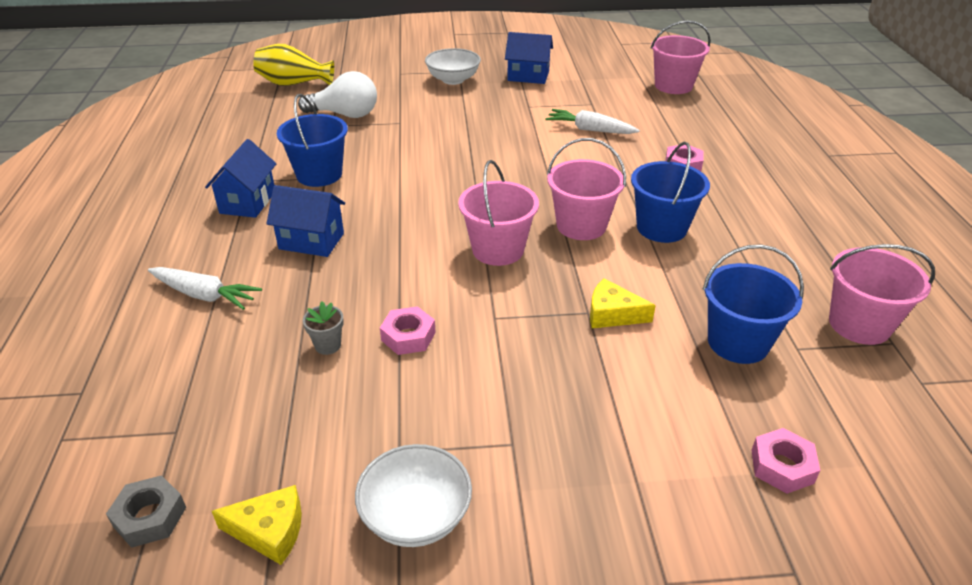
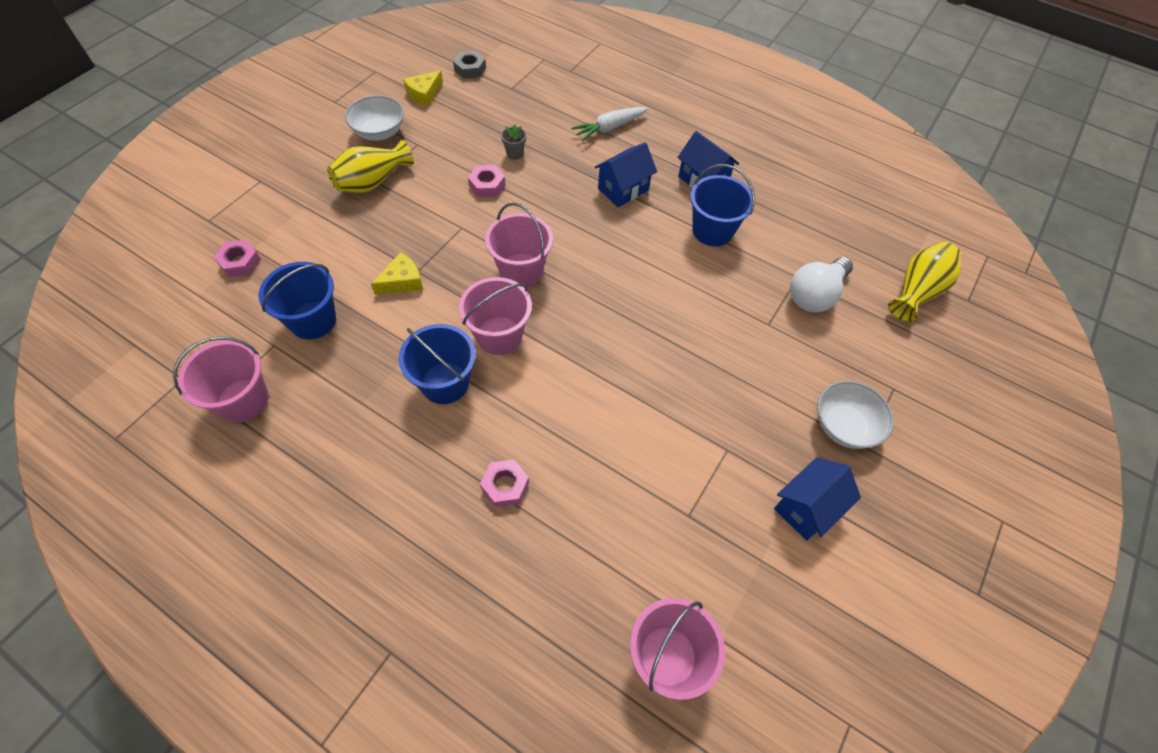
camera: 125 degrees right, 20 degrees up
white carrot [545,109,640,134] -> none
none -> yellow vase [327,140,414,193]

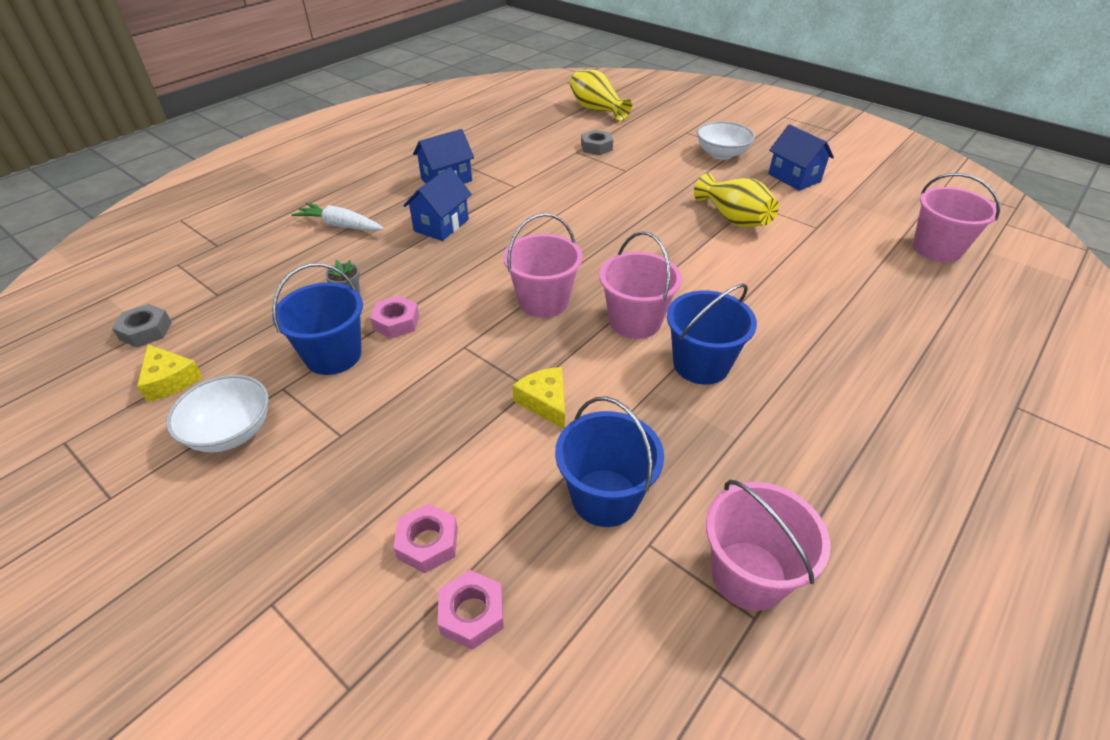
camera: 80 degrees left, 15 degrees down
yellow vase [327,140,414,193] -> yellow vase moved to [694,173,779,228]
pink nut [480,459,529,507] -> pink nut moved to [393,503,458,573]
white carrot [571,107,648,142] -> white carrot turned 135 degrees clockwise [292,202,384,231]
blue house [595,142,657,207] -> blue house turned 60 degrees clockwise [403,167,472,241]
blue bucket [690,164,755,246] -> blue bucket moved to [272,263,363,375]
white light bulb [790,257,853,313] -> grey nut [581,130,613,155]

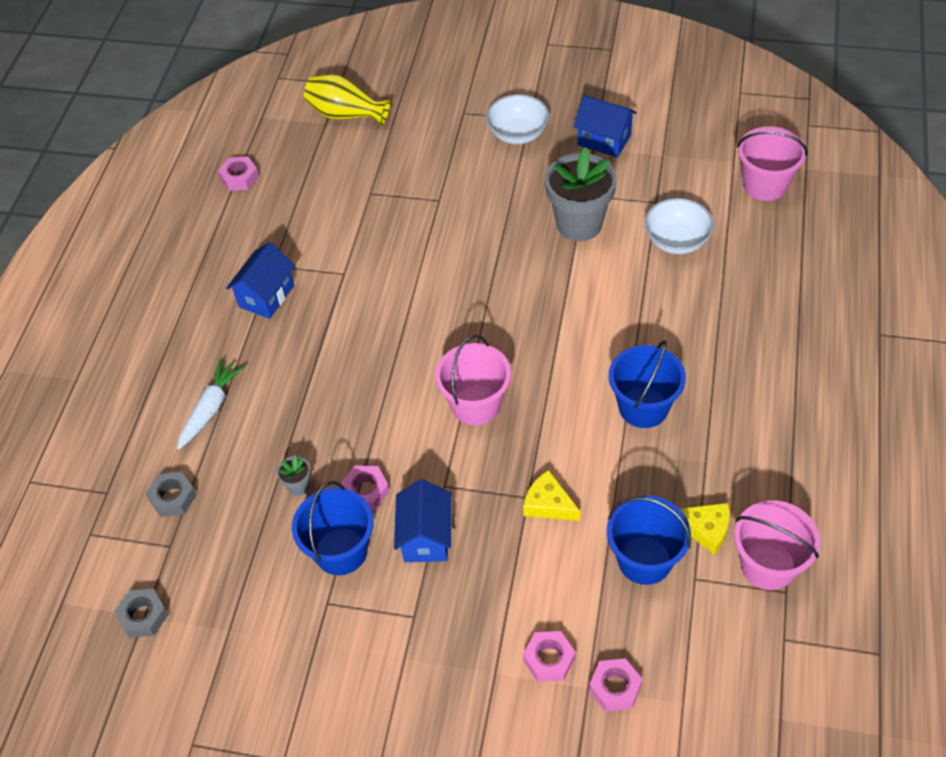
camera: 25 degrees left, 10 degrees up
yellow cheese [137,344,203,402] -> yellow cheese moved to [680,503,730,555]
white bowl [166,375,269,452] -> white bowl moved to [644,198,714,254]
white carrot [292,202,384,231] -> white carrot turned 120 degrees clockwise [177,358,245,449]
blue house [403,167,472,241] -> blue house moved to [394,479,452,562]
grey nut [581,130,613,155] -> grey nut moved to [146,471,196,517]
pink bucket [599,231,682,339] -> none
yellow vase [694,173,779,228] -> grey flower pot [545,147,616,241]
none -> pink nut [218,156,259,191]

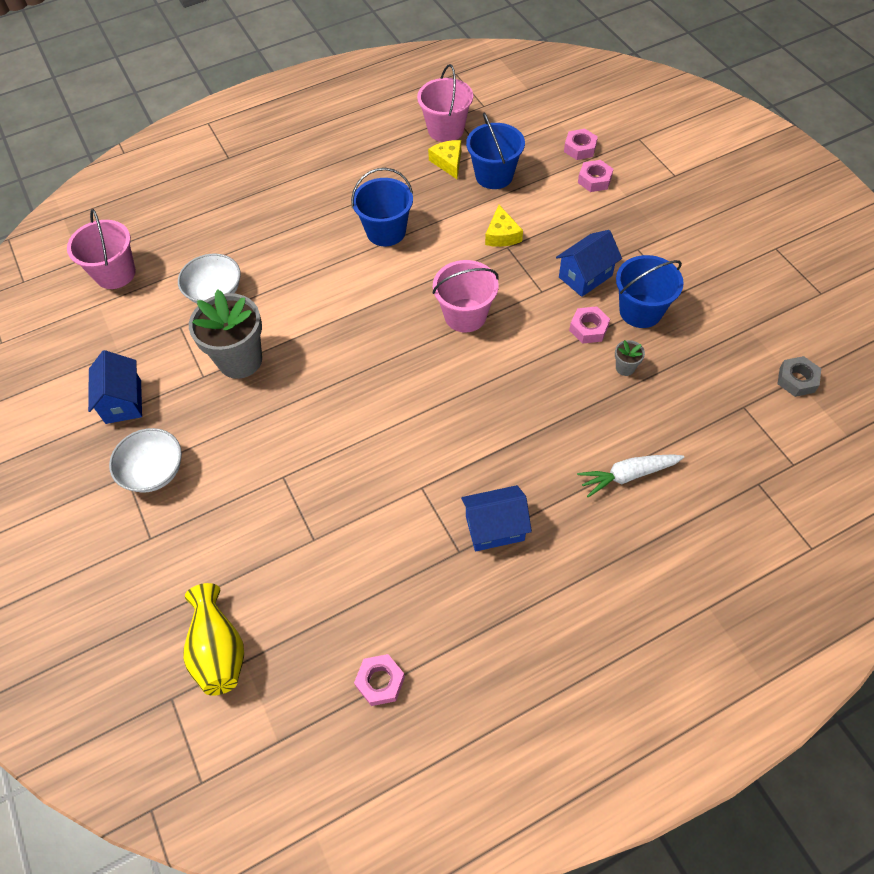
camera: 130 degrees left, 5 degrees up
grey nut [146,471,196,517] -> none

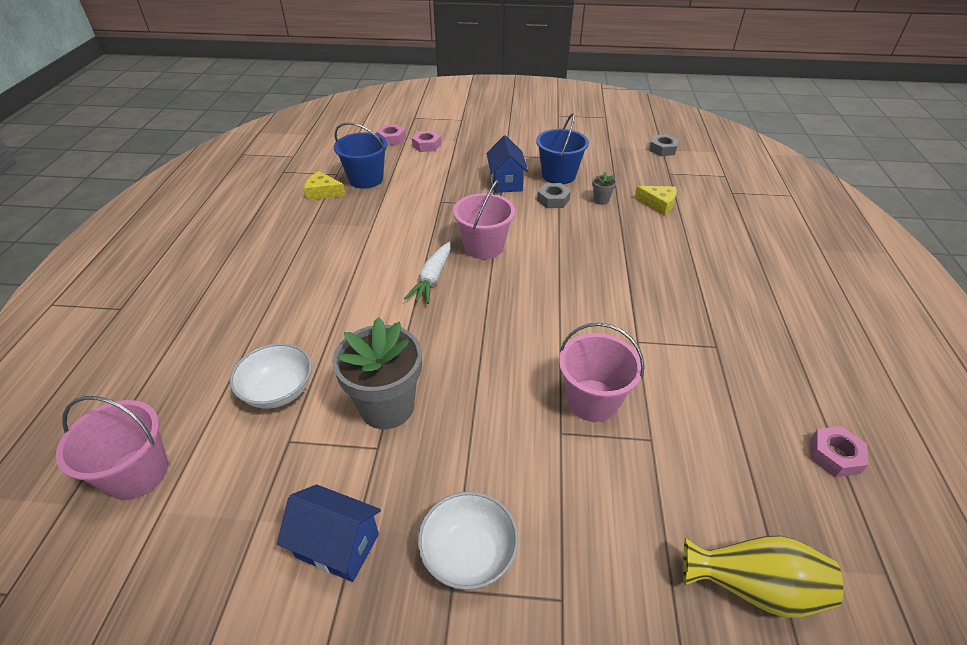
camera: 60 degrees left, 15 degrees down
blue bucket [351,168,413,246] -> none
pink bucket [417,64,473,142] -> pink bucket moved to [559,323,645,422]
blue house [461,485,532,551] -> none
yellow cheese [485,205,523,247] -> yellow cheese moved to [634,186,677,215]
pink nut [569,306,610,344] -> grey nut [537,183,571,208]
white carrot [577,454,684,498] -> white carrot moved to [404,242,451,304]

